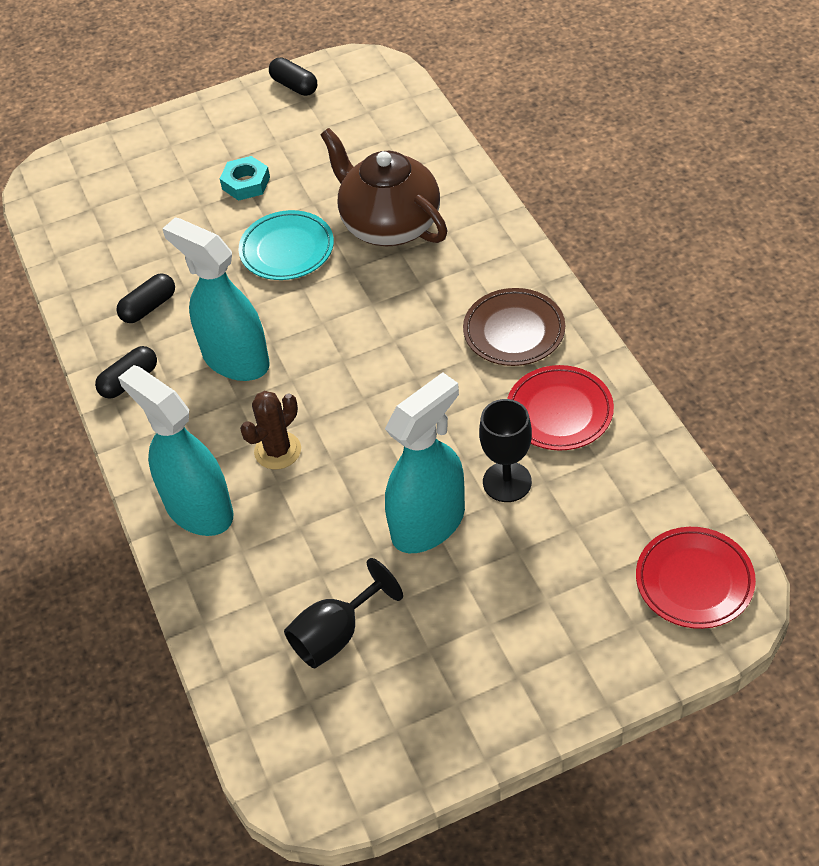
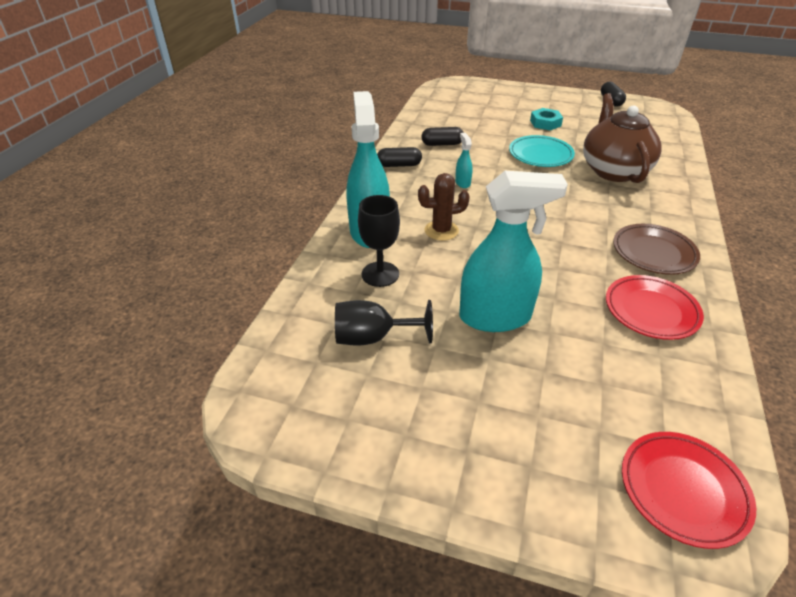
camera: 35 degrees right, 10 degrees down
turquoise spray bottle [162,217,270,381] -> turquoise spray bottle [455,133,473,188], size x0.42
black goblet [479,399,532,502] -> black goblet moved to [358,195,400,287]

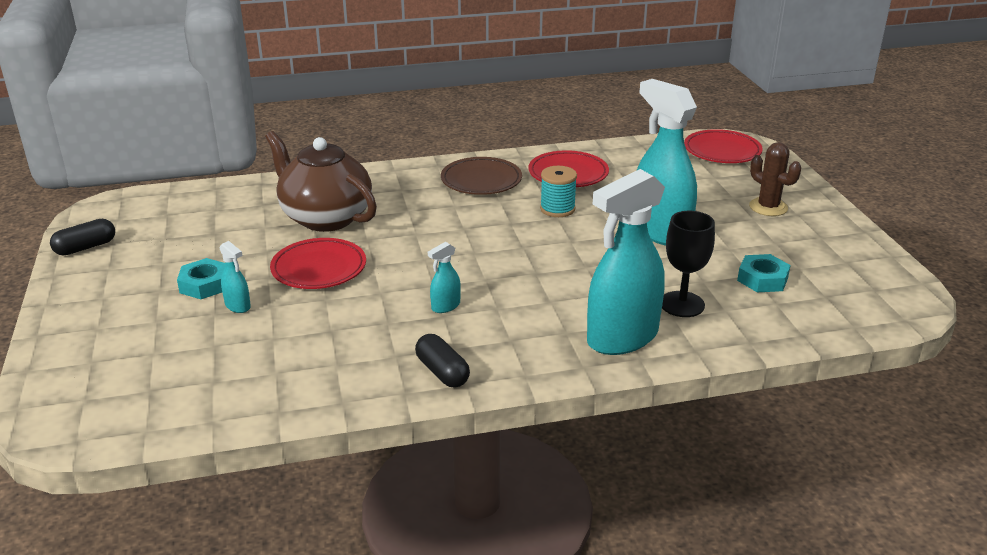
camera: 120 degrees left, 10 degrees down
black goblet [335,300,433,345] -> turquoise nut [737,254,791,292]
brown cactus [418,173,470,241] -> brown cactus moved to [749,142,801,216]
black capsule [422,127,464,146] -> none
turquoise plate [509,135,575,167] -> red plate [270,238,366,289]
brown teapot [583,93,662,183] -> brown teapot turned 75 degrees clockwise [265,131,377,232]
none -> turquoise spray bottle [220,241,251,313]
none -> turquoise spool [540,166,577,217]

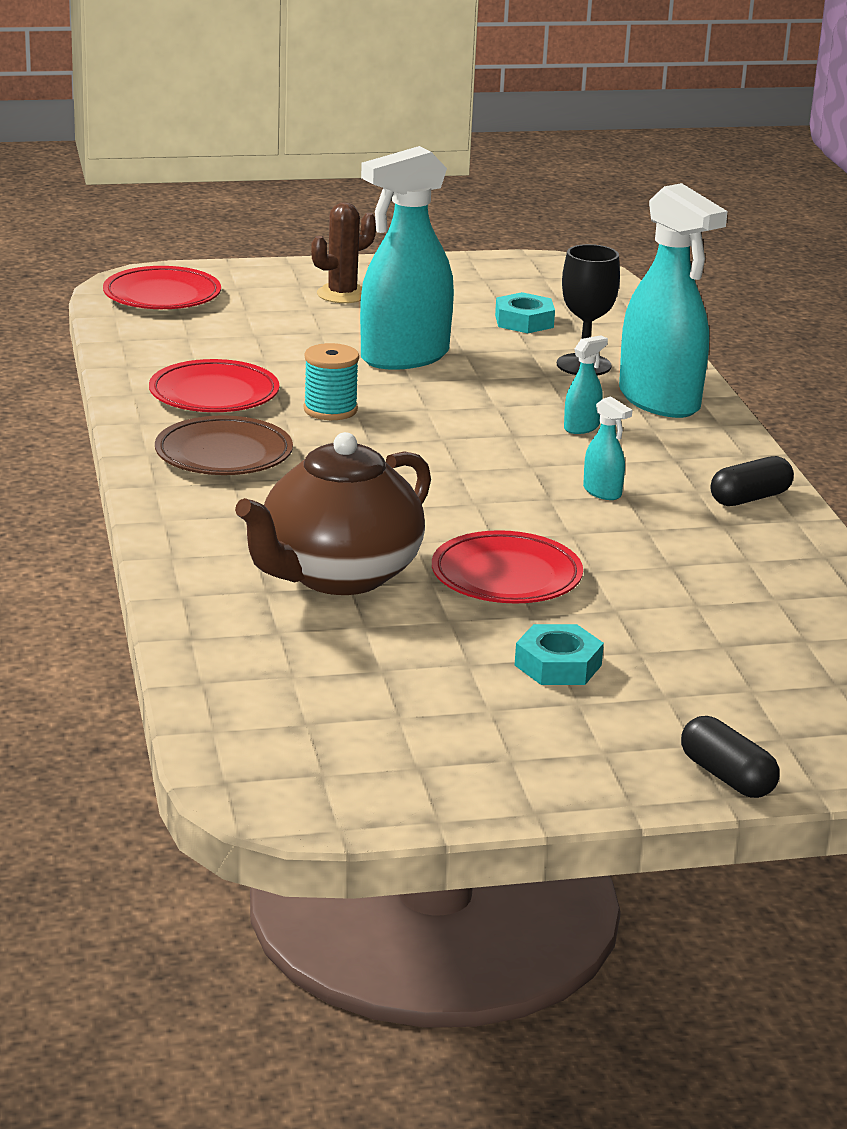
camera: 90 degrees left, 5 degrees down
black capsule [50,219,115,255] -> black capsule moved to [681,716,779,798]
turquoise spray bottle [220,241,251,313] -> turquoise spray bottle moved to [564,335,608,434]

